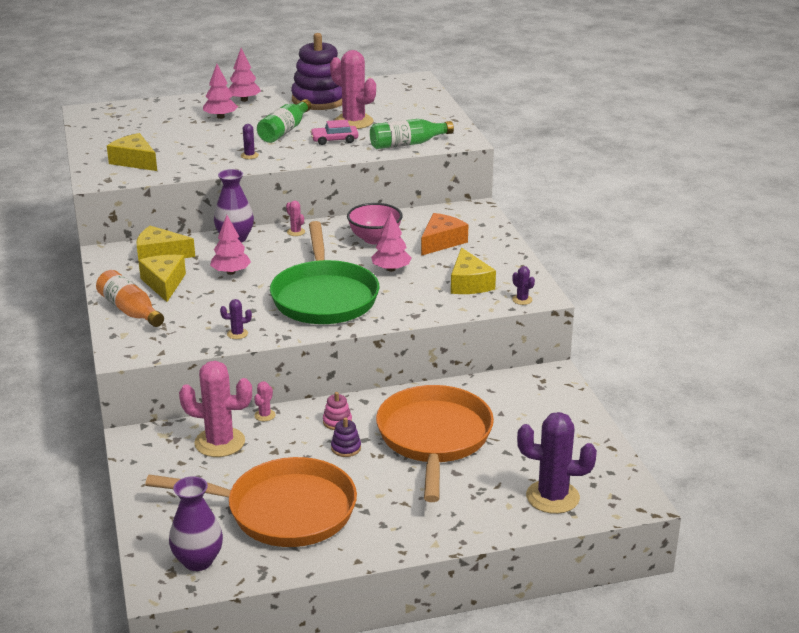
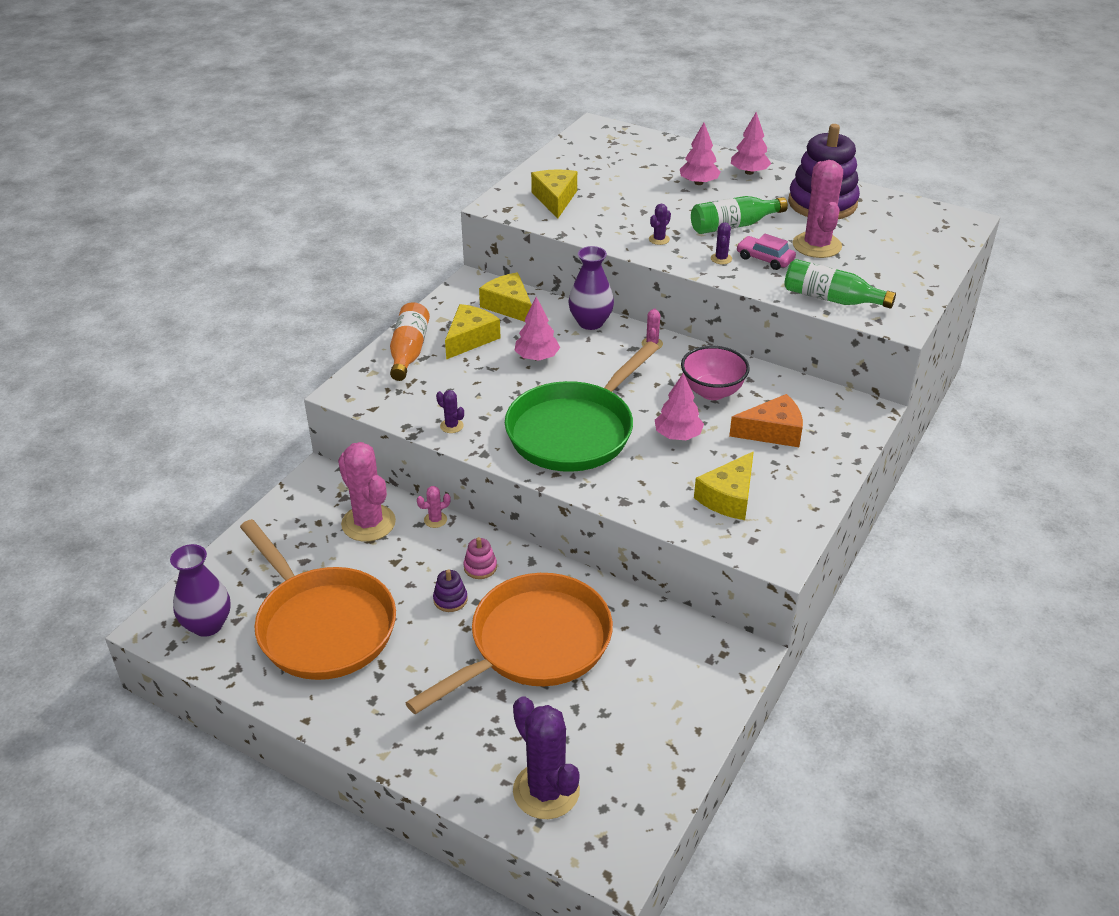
camera: 45 degrees right, 10 degrees up
purple cactus [512,266,535,305] -> purple cactus moved to [711,222,732,264]

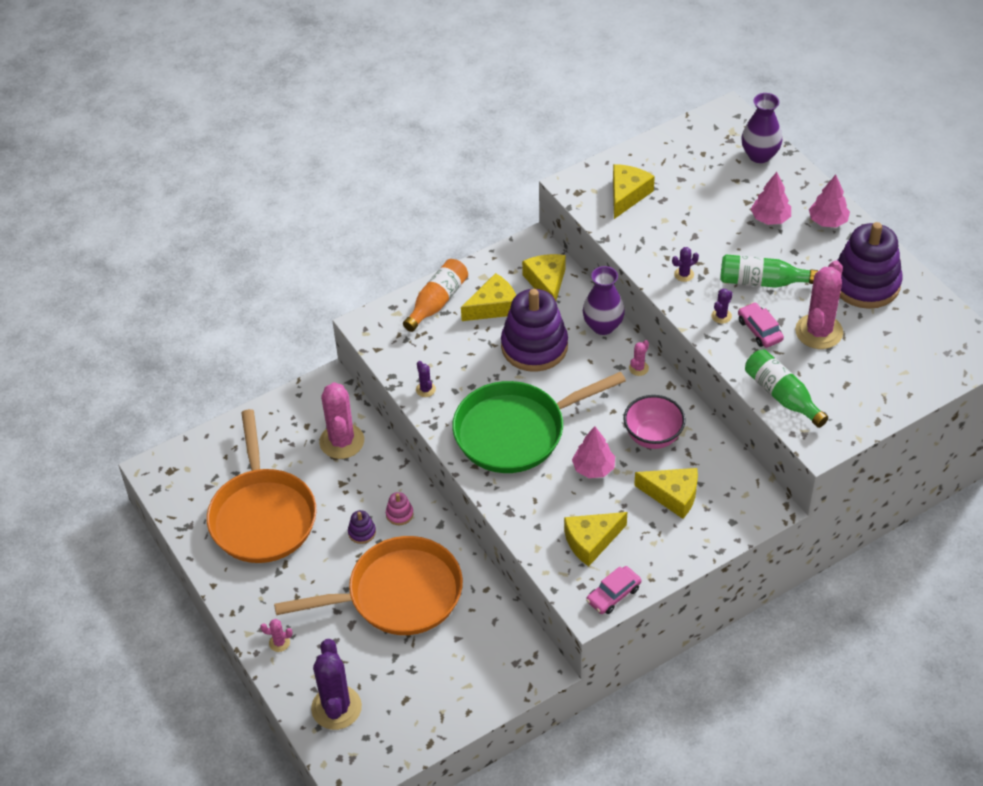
camera: 30 degrees right, 10 degrees up
purple vase [170,544,231,637] -> purple vase moved to [741,93,782,163]
pink cactus [417,486,451,528] -> pink cactus moved to [260,619,293,652]
pink tree [514,297,560,361] -> purple stacking toy [501,289,568,372]
orange cheese [729,394,803,447] -> yellow cheese [634,468,698,519]
none -> pink car [586,566,641,614]

